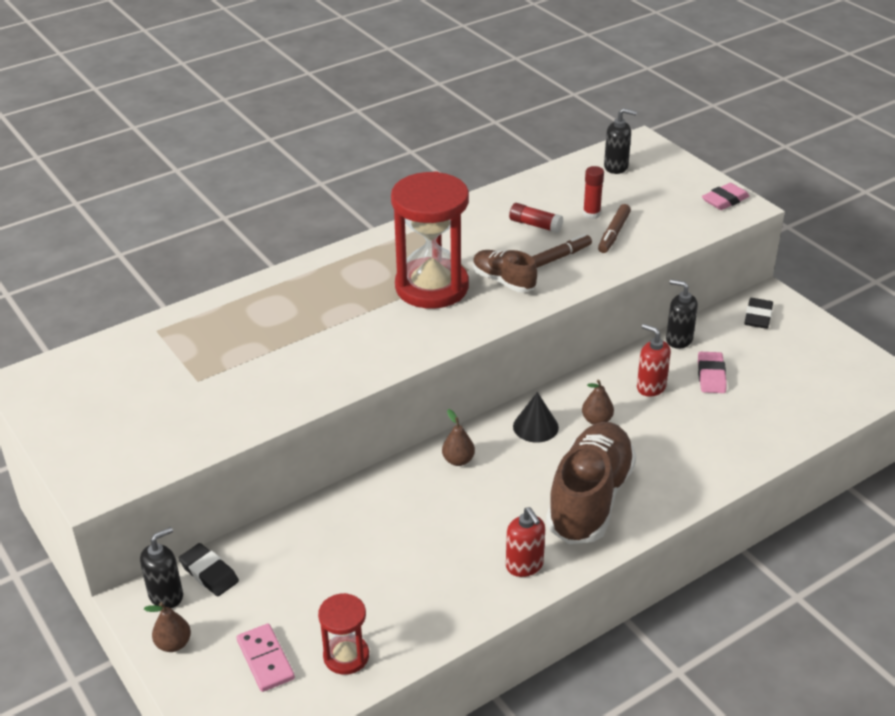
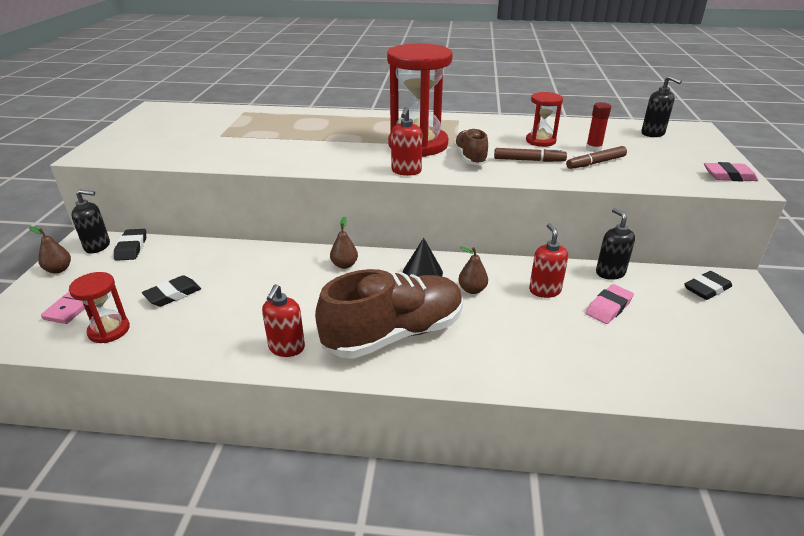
camera: 40 degrees right, 5 degrees down
red glue stick [509,203,563,233] -> red hourglass [526,92,563,147]
none -> black eraser [142,275,201,307]
none -> red soap dispenser [391,107,422,176]

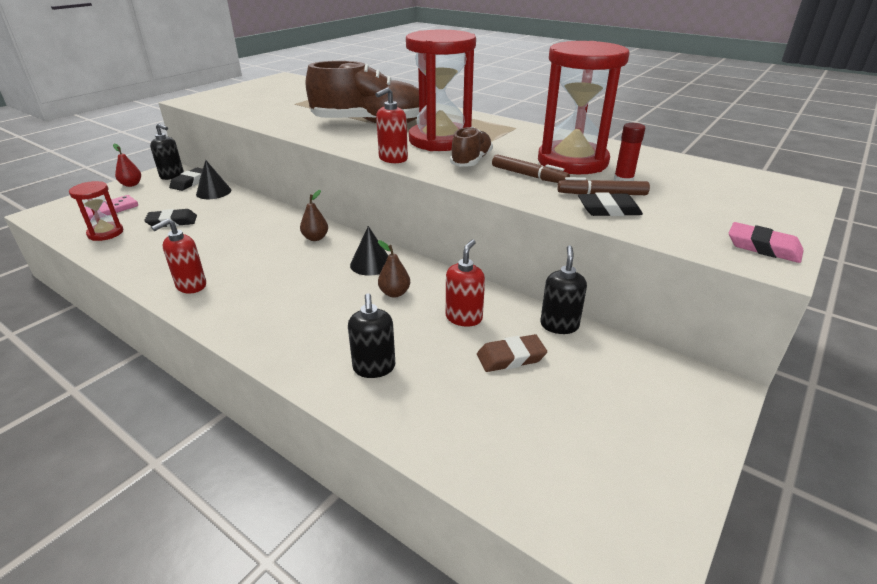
camera: 30 degrees right, 0 degrees up
brown pear [29,226,71,274] -> red pear [113,144,141,187]
brown shoe [315,269,463,359] -> brown shoe moved to [306,61,419,123]
red hourglass [526,92,563,147] -> red hourglass [538,41,630,174], size x1.98
pink eraser [586,284,634,324] -> brown eraser [477,334,547,372]
black soap dispenser [641,76,682,137] -> black soap dispenser moved to [348,293,395,378]
black eraser [684,271,732,300] -> black eraser moved to [578,192,643,216]
none -> black cone [196,160,231,199]

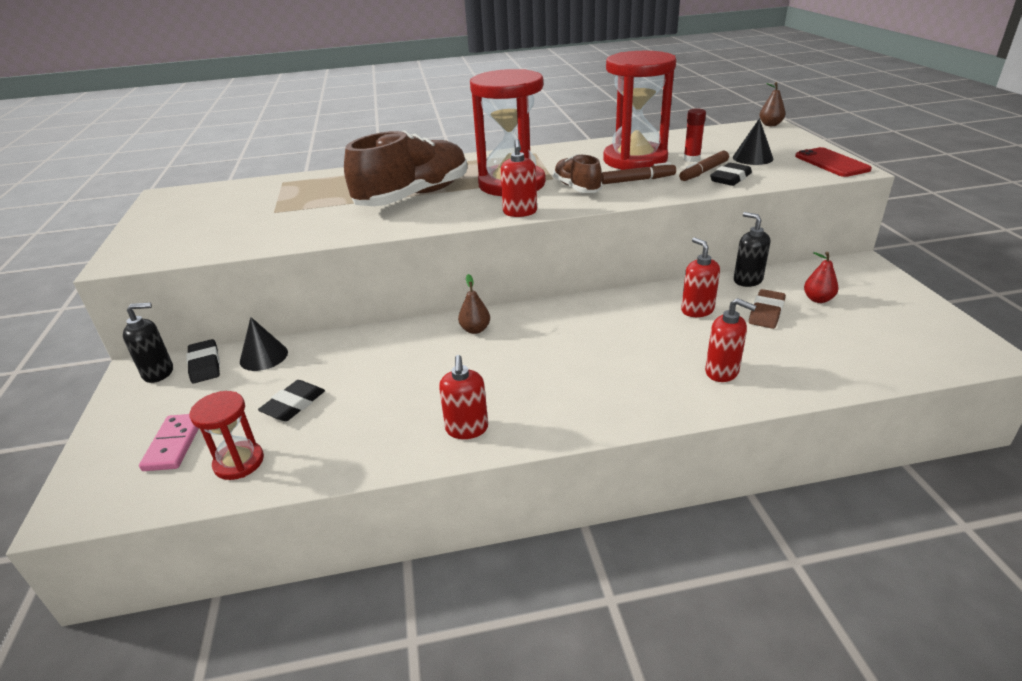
camera: 45 degrees left, 0 degrees up
red pear [113,144,141,187] -> red pear moved to [804,252,839,303]
black soap dispenser [348,293,395,378] -> red soap dispenser [705,298,756,382]
black cone [350,226,388,276] -> black cone moved to [733,118,773,165]
brown pear [378,240,410,298] -> brown pear moved to [760,82,785,126]
pink eraser [729,222,804,263] -> red phone [795,147,872,177]

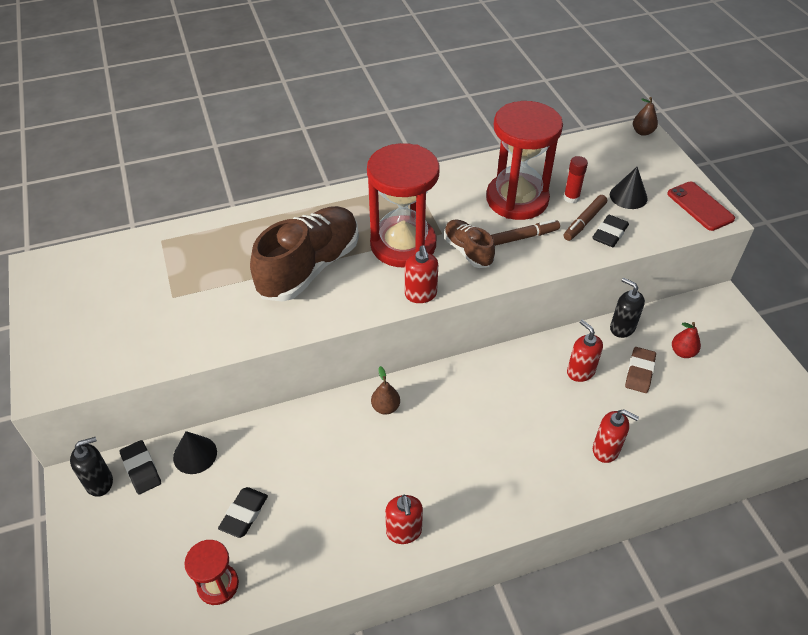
camera: 10 degrees left, 15 degrees up
pink domino [139,414,199,471] -> none

